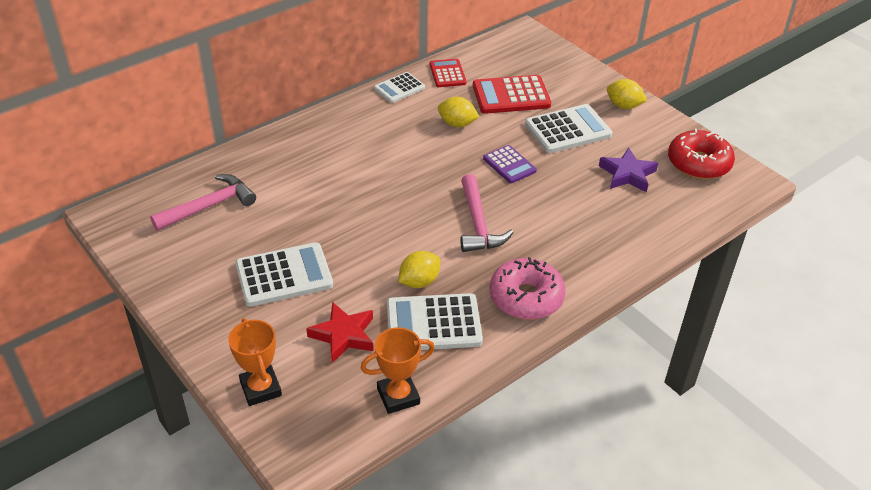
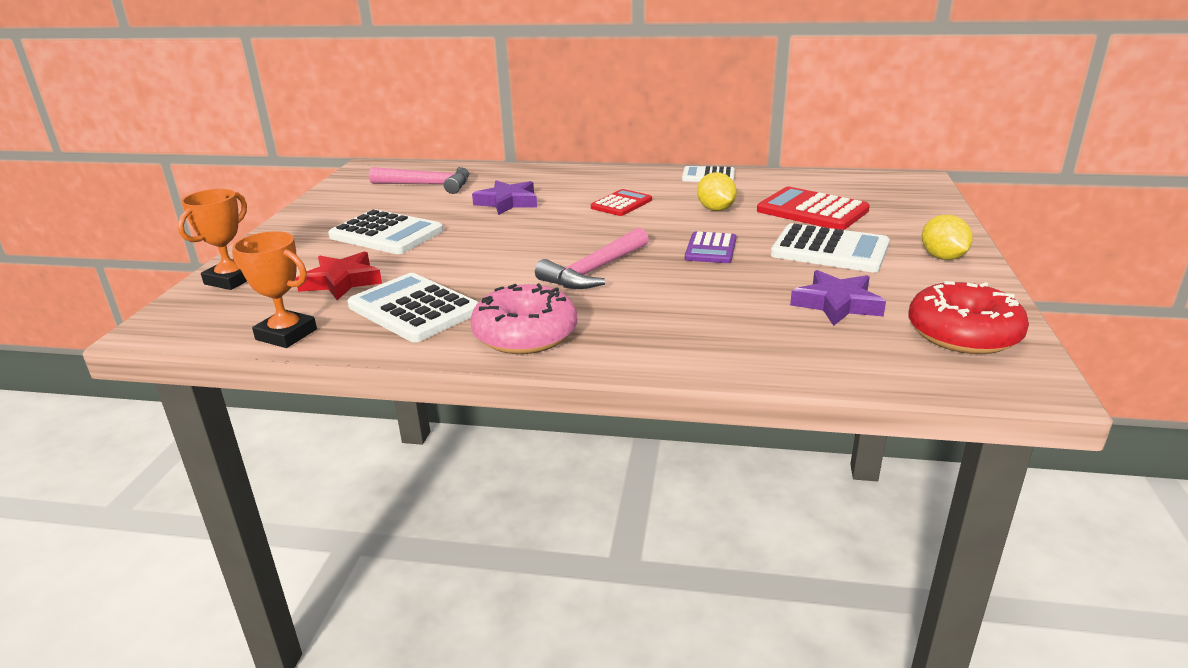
camera: 50 degrees right, 15 degrees down
yellow lemon [398,251,440,288] -> none
red calculator [430,59,466,87] -> red calculator moved to [591,189,652,216]
none -> purple star [472,180,537,215]

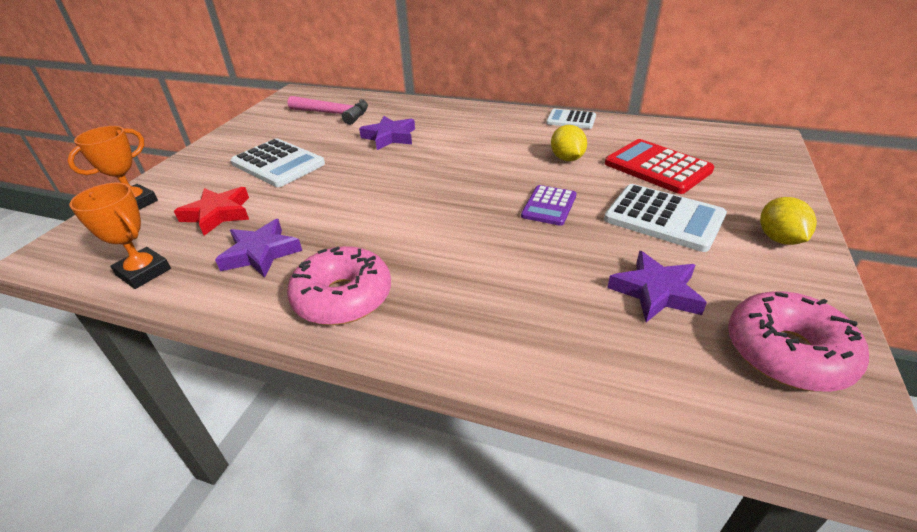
camera: 10 degrees right, 10 degrees up
white calculator [348,273,478,342] -> purple star [215,219,302,278]
pink hammer [535,227,649,289] -> none
red calculator [591,189,652,216] -> none
red donut [908,281,1029,354] -> pink donut [728,291,869,392]

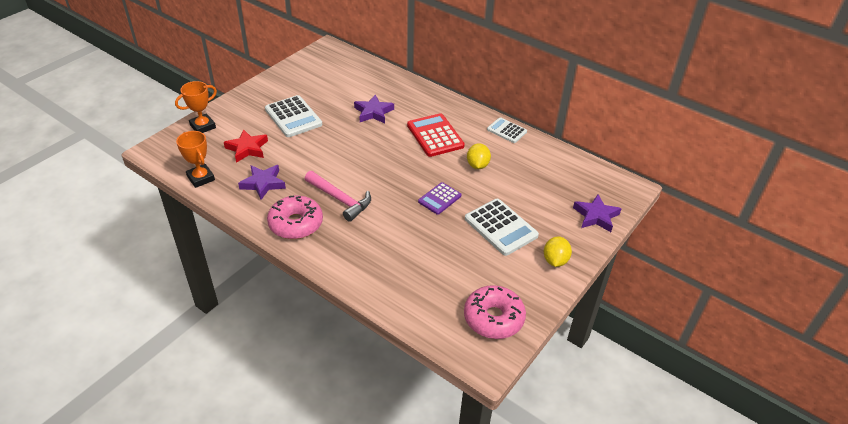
camera: 15 degrees right, 5 degrees up
pink hammer [288,96,368,125] -> pink hammer moved to [305,171,371,222]
red calculator [605,139,714,194] -> red calculator moved to [407,113,465,157]
purple star [607,251,707,322] -> purple star moved to [573,194,622,232]

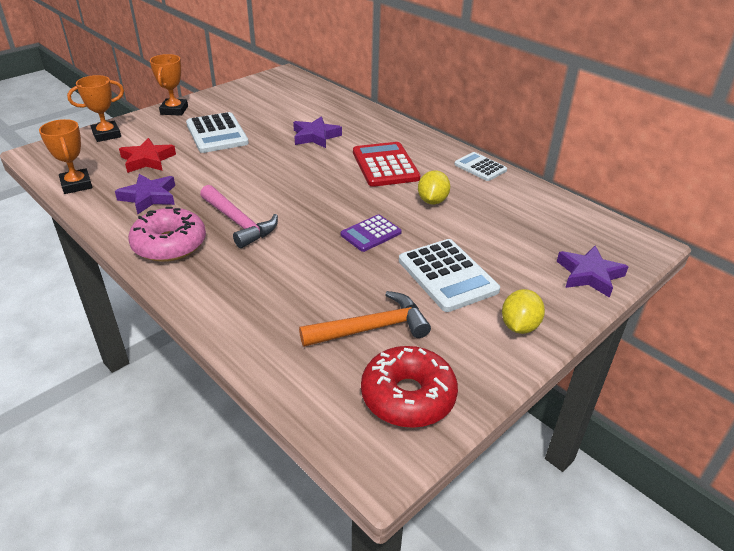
camera: 10 degrees right, 5 degrees down
pink donut [464,285,526,339] -> red donut [361,346,458,428]
none -> orange trophy [150,54,188,116]
none -> orange hammer [299,291,431,347]

